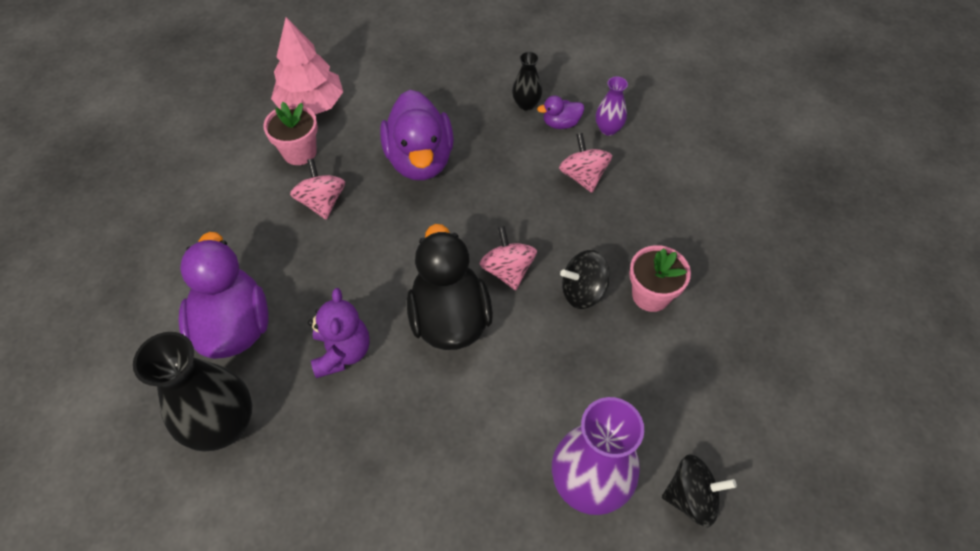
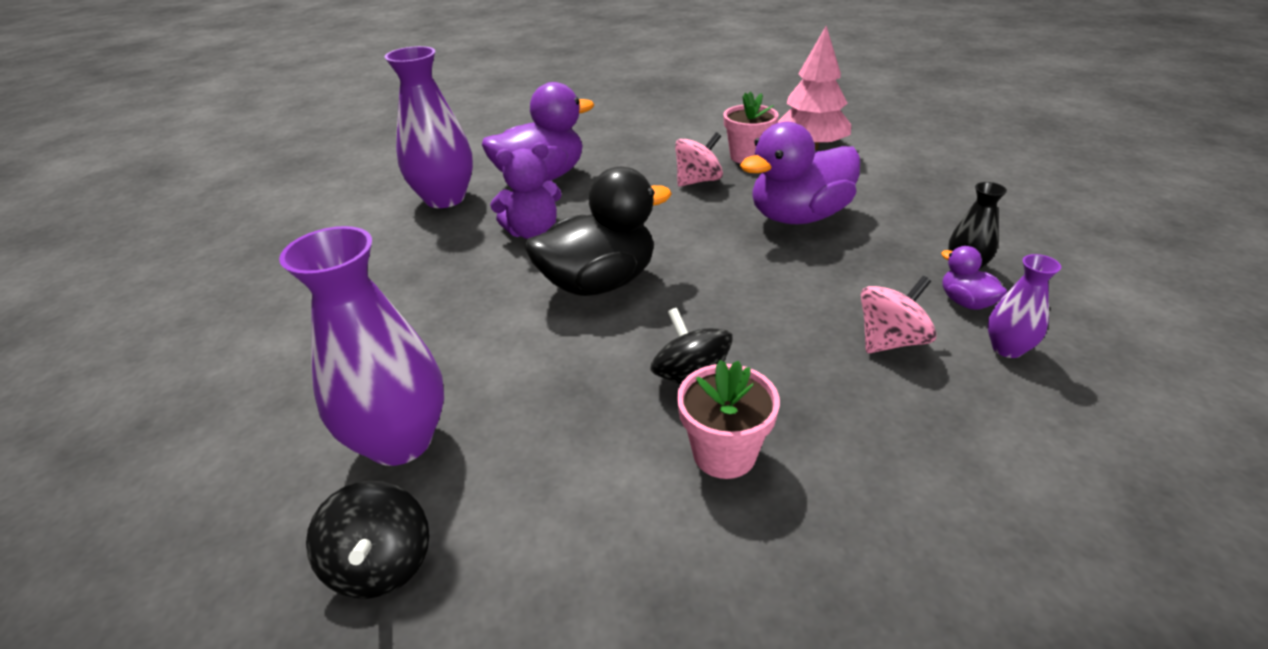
camera: 75 degrees right, 20 degrees down
black vase [133,332,252,452] -> purple vase [385,46,473,208]
pink spinning top [480,226,537,290] -> none

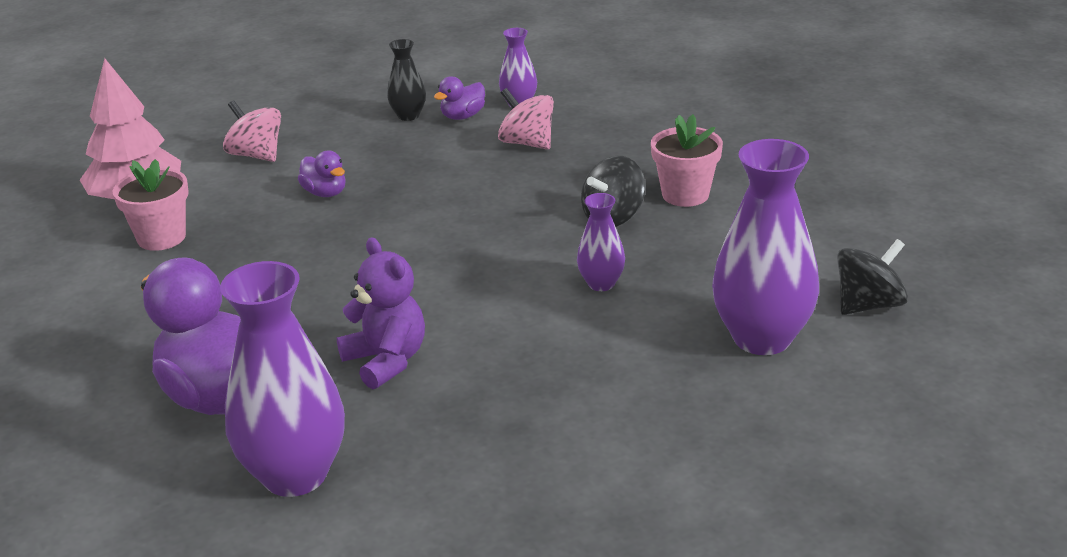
camera: 105 degrees left, 5 degrees down
black duck [525,167,672,296] -> none
pink spinning top [675,132,723,187] -> pink spinning top moved to [223,100,281,162]
purple duck [740,121,861,224] -> purple duck [298,151,346,197], size x0.45
none -> purple vase [577,193,625,291]

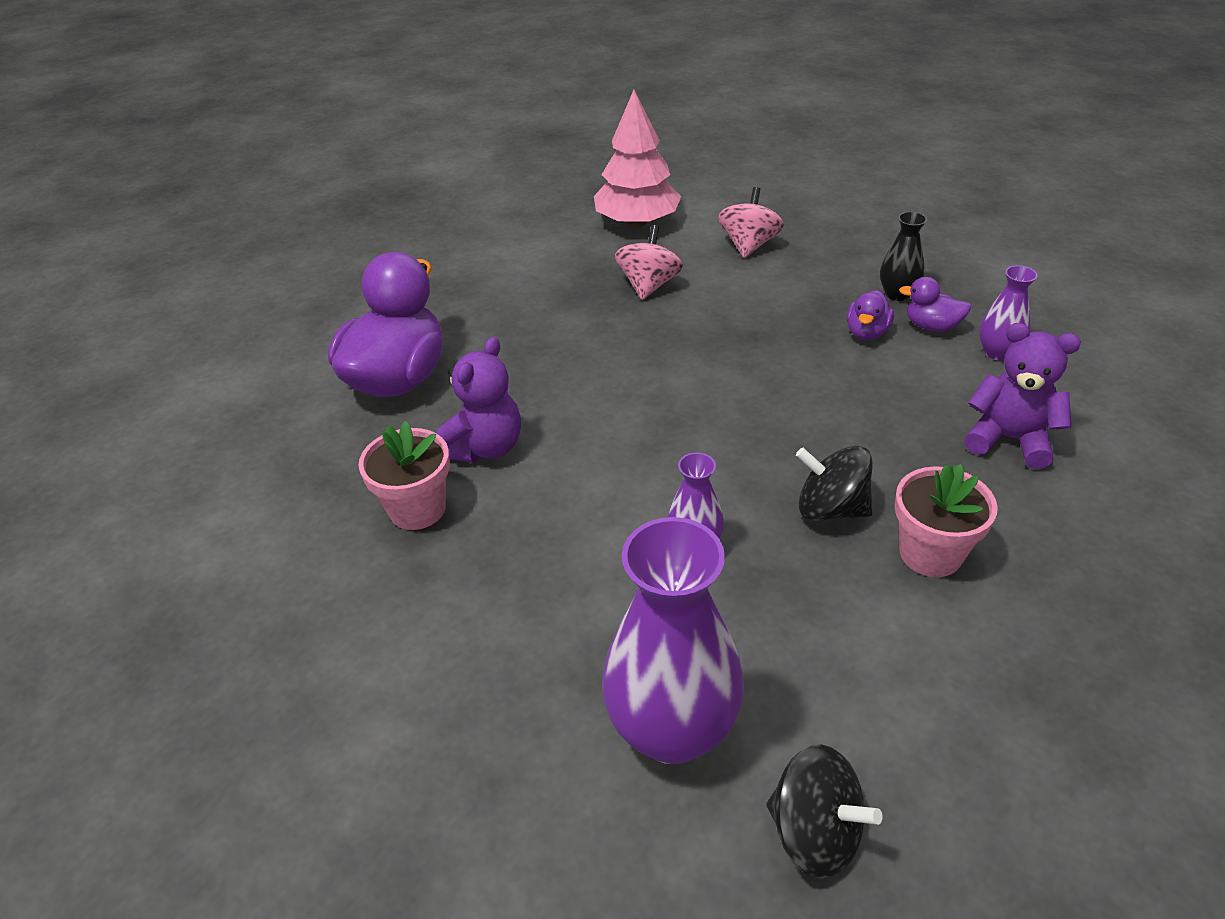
camera: 65 degrees right, 10 degrees up
pink flower pot [112,159,189,251] -> pink flower pot moved to [358,421,450,530]
purple vase [220,261,345,497] -> none
purple duck [298,151,346,197] -> purple duck moved to [847,290,894,340]
pink spinning top [498,88,554,150] -> pink spinning top moved to [615,225,683,300]
none -> purple teddy bear [964,323,1081,469]

